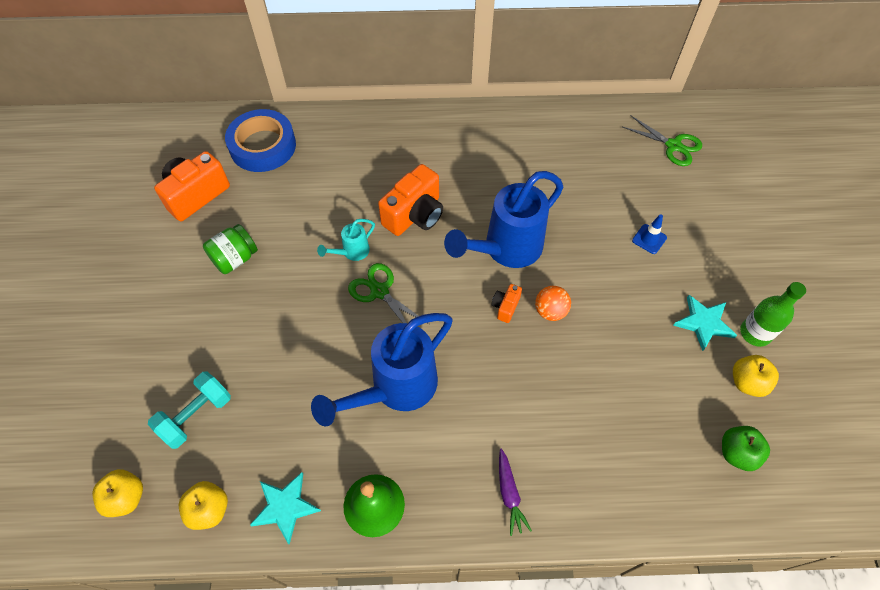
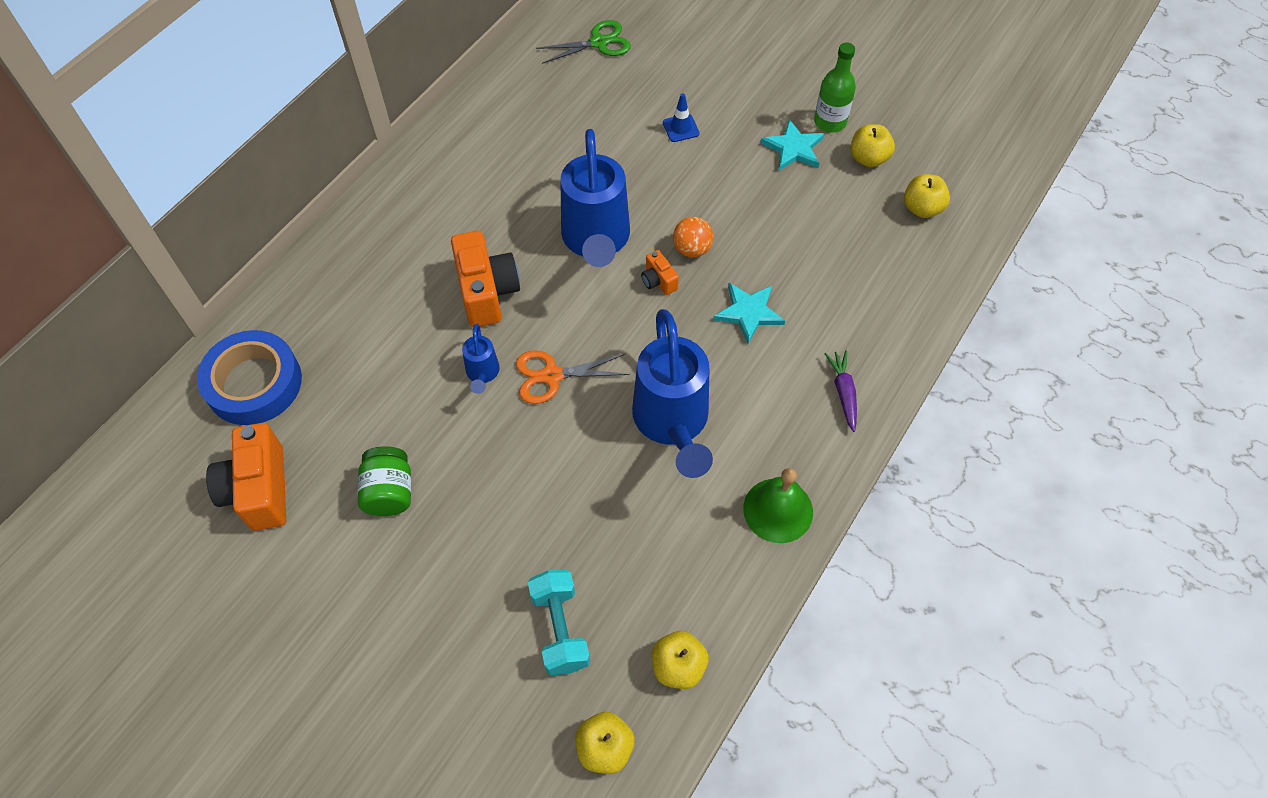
camera: 55 degrees left, 0 degrees up
turquoise star [250,472,321,544] -> turquoise star moved to [713,283,785,344]
turquoise watering can [317,219,375,261] -> blue watering can [462,324,500,394]
green scissors [348,263,429,324] -> orange scissors [516,350,630,404]
purple carrot [499,448,532,536] -> purple carrot turned 120 degrees counterclockwise [824,350,857,432]
green apple [722,426,770,471] -> yellow apple [904,174,950,218]

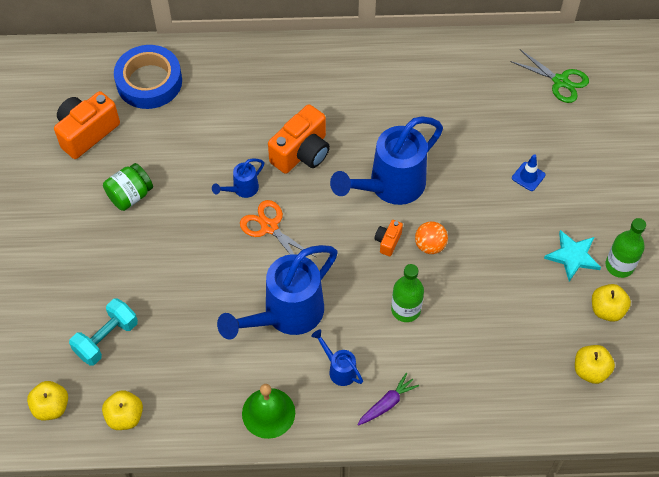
camera: 55 degrees right, 0 degrees up
turquoise star [713,283,785,344] -> green bottle [391,264,424,322]
none -> blue watering can [311,329,363,386]

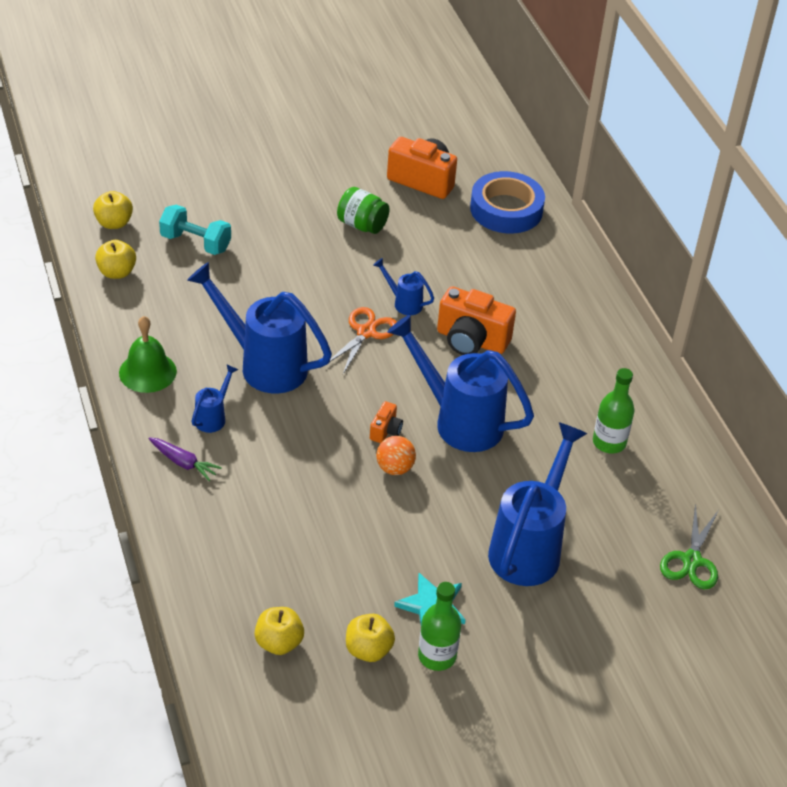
camera: 70 degrees right, 15 degrees down
orange camera [374,220,403,256] -> orange camera turned 105 degrees clockwise [370,401,403,443]
green bottle [391,264,424,322] -> green bottle moved to [593,368,635,454]
blue traffic cone [512,154,545,191] -> blue watering can [488,422,587,586]

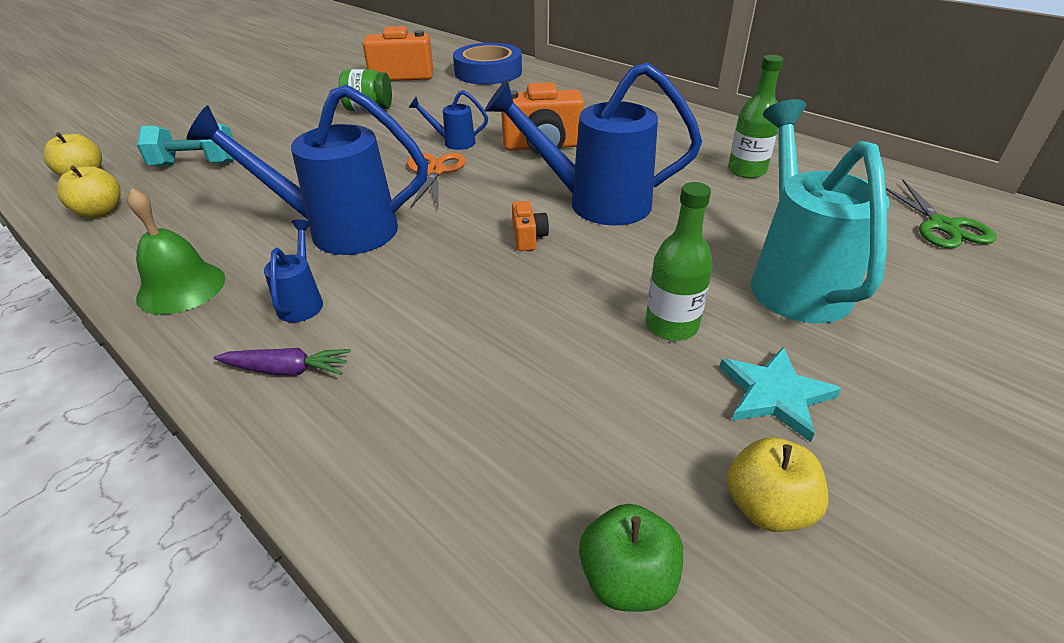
camera: 25 degrees left, 5 degrees down
yellow apple [254,607,304,655] -> green apple [579,504,683,612]
orange ball [376,436,416,475] -> none
green bottle [418,582,461,671] -> green bottle moved to [645,182,713,341]
blue watering can [488,422,587,586] -> turquoise watering can [751,99,890,323]

